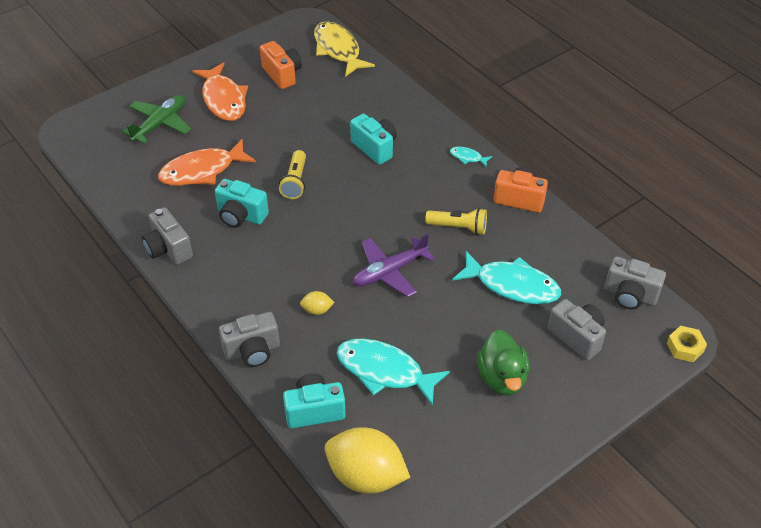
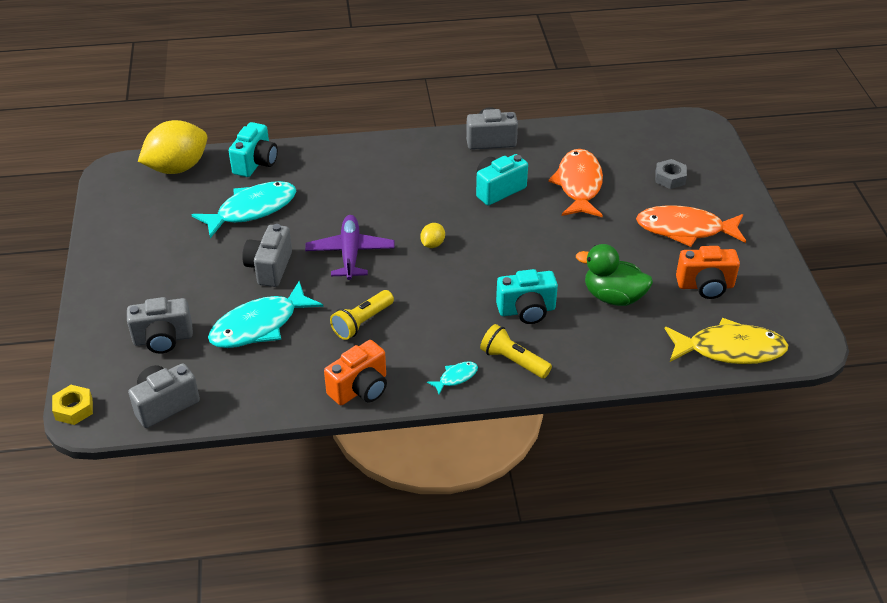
camera: 120 degrees right, 5 degrees down
green plane [122,95,191,144] -> grey nut [655,159,687,189]
grey camera [219,312,280,367] -> grey camera moved to [242,224,292,287]
yellow flashlight [279,150,306,199] -> yellow flashlight moved to [480,324,552,379]
yellow lemon [300,291,335,315] -> yellow lemon moved to [420,223,445,248]
green duck [477,329,530,396] -> green duck moved to [576,244,653,306]

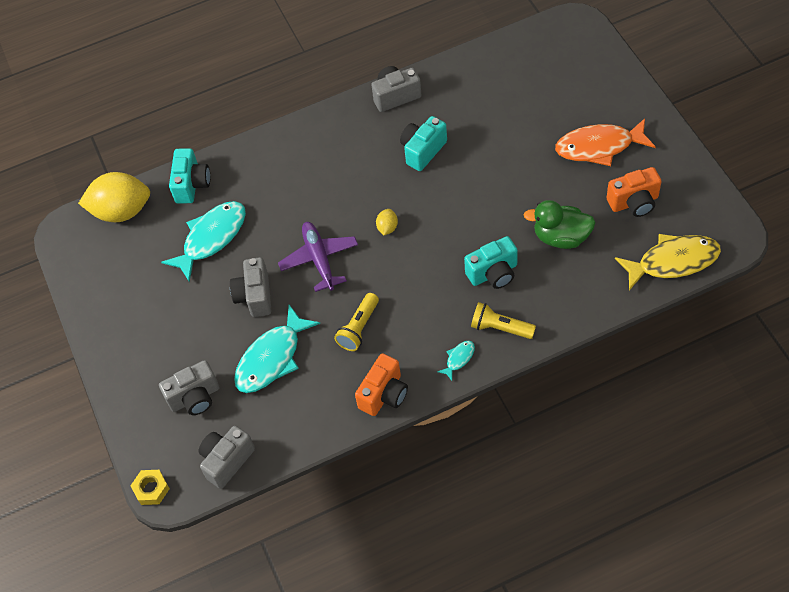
camera: 10 degrees left, 15 degrees up
yellow lemon [138,120,207,174] -> yellow lemon turned 45 degrees clockwise [78,172,150,222]
orange fish [548,149,603,217] -> none
grey nut [655,159,687,189] -> none

